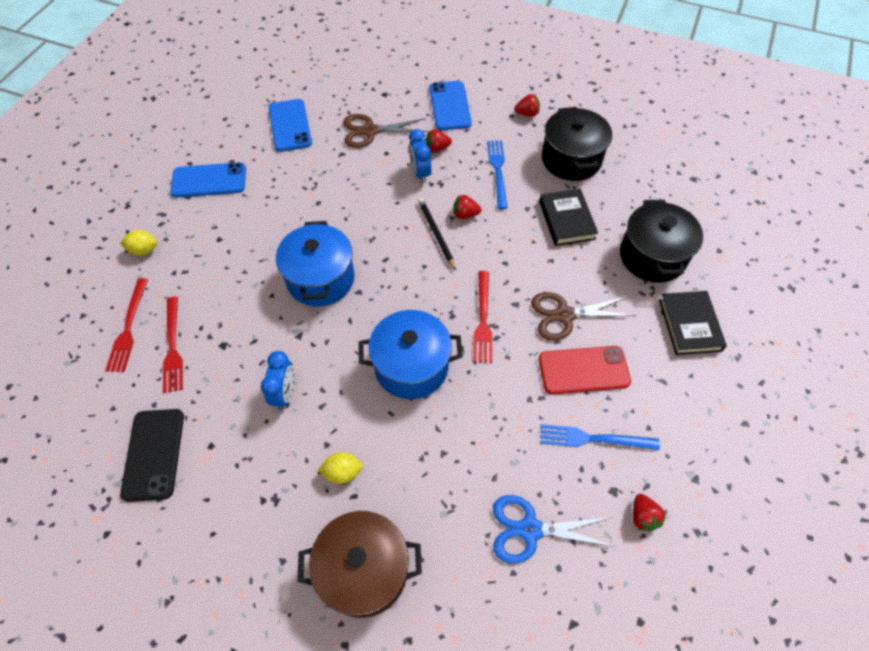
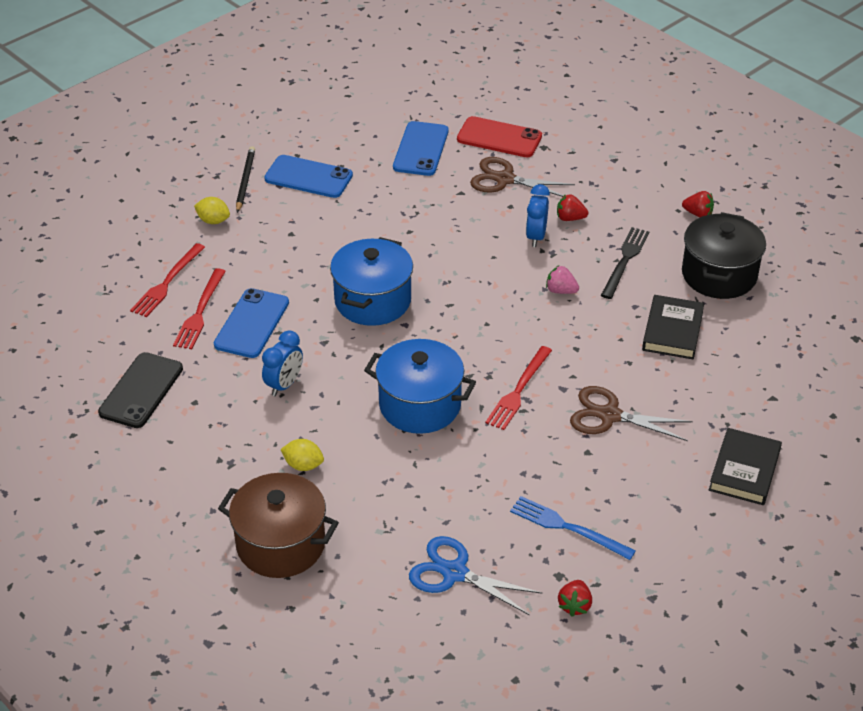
camera: 25 degrees right, 15 degrees down
black pencil [418,198,456,271] -> black pencil moved to [236,146,255,213]
blue phone [430,81,472,130] -> blue phone moved to [214,288,289,358]
red strawberry [453,195,481,219] -> pink strawberry [546,266,579,294]
blue fork [487,140,508,209] -> black fork [601,227,649,299]
red phone [539,346,631,394] -> red phone moved to [457,116,542,157]
black pot [620,200,703,283] -> none

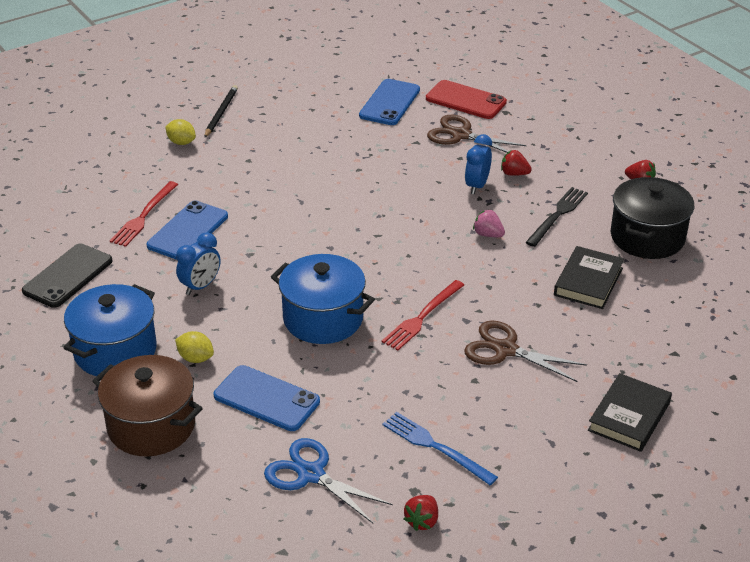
camera: 10 degrees right, 5 degrees down
red fork [130,243,205,317] -> none
blue phone [264,155,353,198] -> blue phone moved to [214,365,320,431]
blue pot [330,237,413,326] -> blue pot moved to [64,284,157,376]

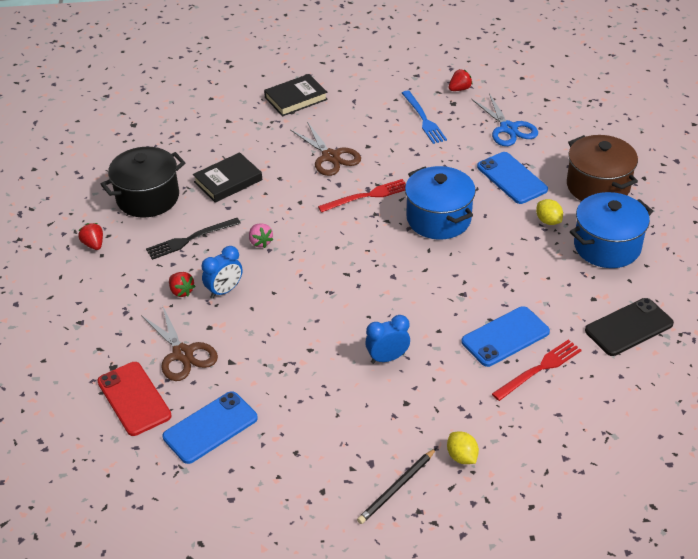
camera: 150 degrees left, 5 degrees up
blue clock [176,232,220,295] -> blue clock moved to [365,315,410,364]

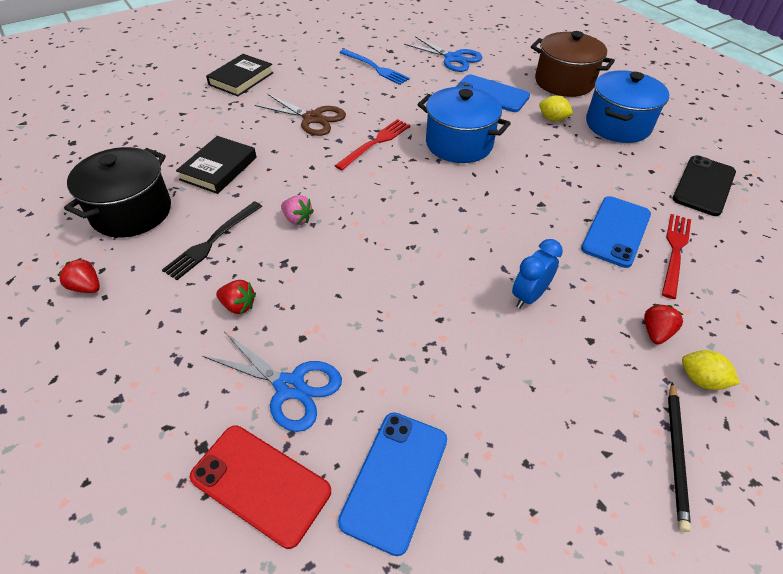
camera: 30 degrees left, 5 degrees up
brown scissors [141,305,218,381] -> blue scissors [202,332,342,432]
blue clock [201,246,242,299] -> none
red strawberry [449,69,473,91] -> red strawberry moved to [644,304,683,345]

